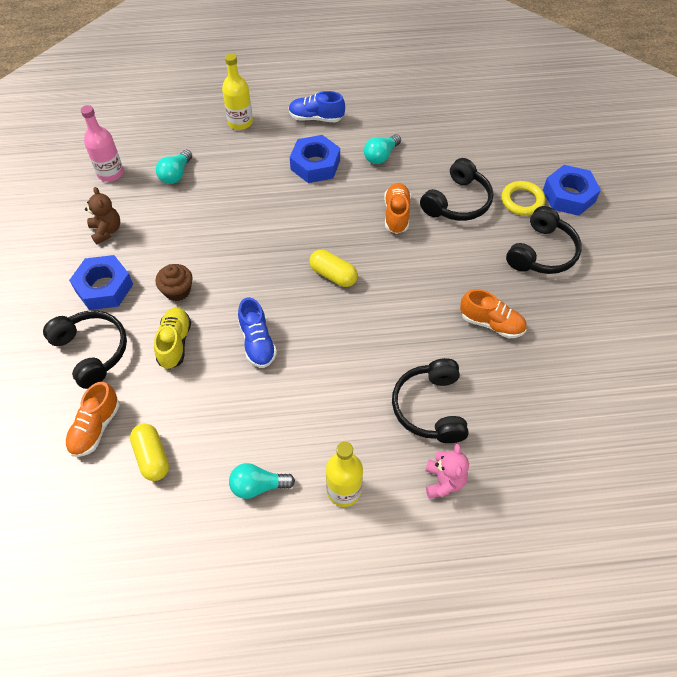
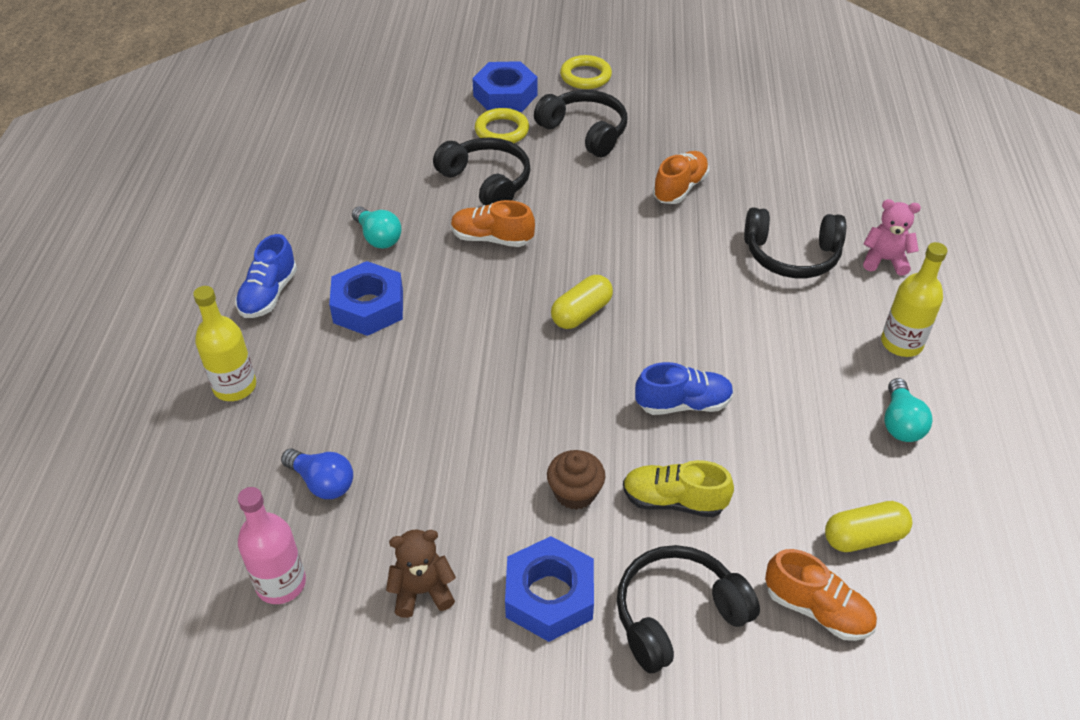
camera: 80 degrees left, 10 degrees down
turquoise light bulb [156,150,192,184] -> blue light bulb [281,448,353,499]
none -> yellow ring [560,55,612,89]

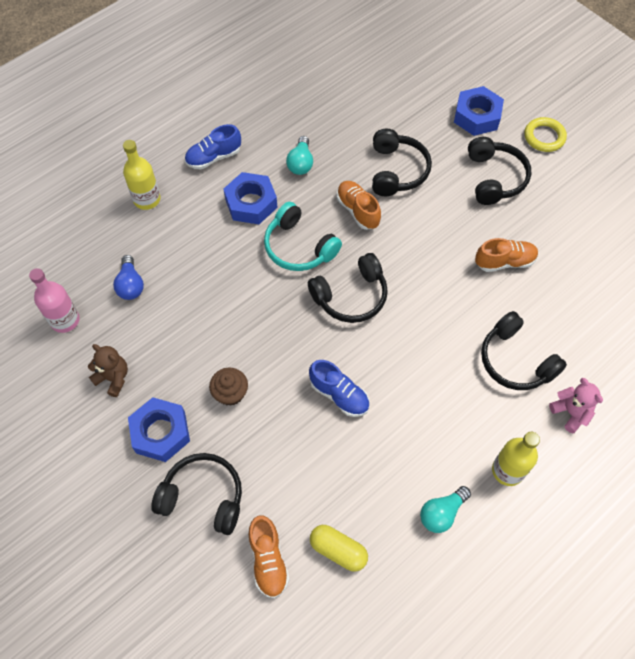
camera: 45 degrees right, 15 degrees up
yellow ring [475,108,529,143] -> none
yellow capsule [551,275,613,329] -> black headphones [308,253,388,323]
yellow shoe [623,460,734,517] -> none
none -> turquoise headphones [264,202,342,271]

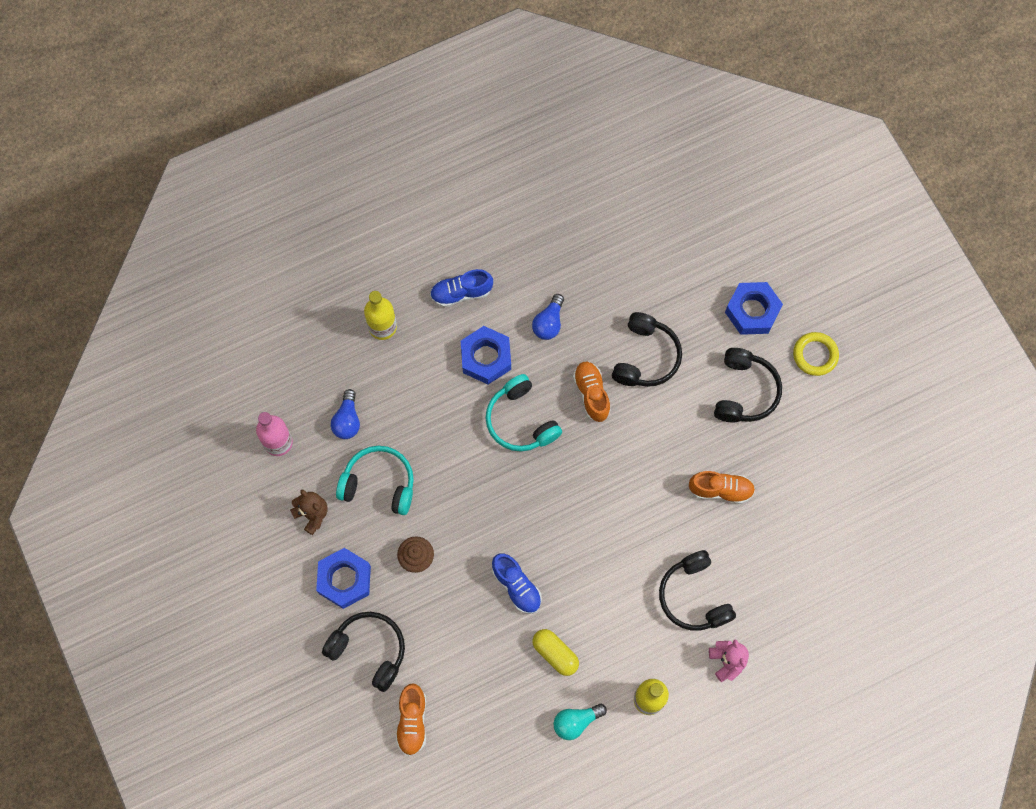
camera: 15 degrees right, 10 degrees up
turquoise light bulb [286,136,313,175] -> blue light bulb [532,294,564,340]
black headphones [308,253,388,323] -> none
yellow capsule [310,525,368,572] -> yellow capsule moved to [533,629,579,676]
none -> turquoise headphones [336,446,414,515]

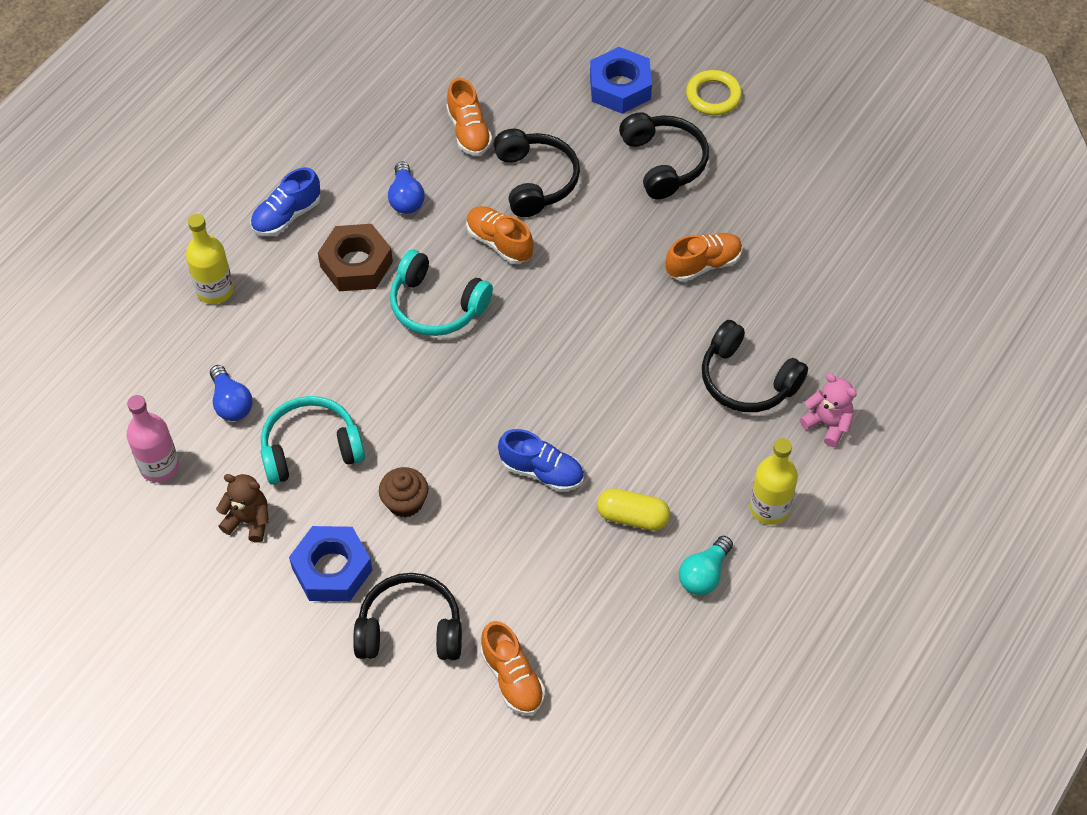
camera: 30 degrees left, 15 degrees down
blue nut [461,326,511,385] -> brown nut [318,224,393,291]
none -> orange shoe [446,78,492,156]

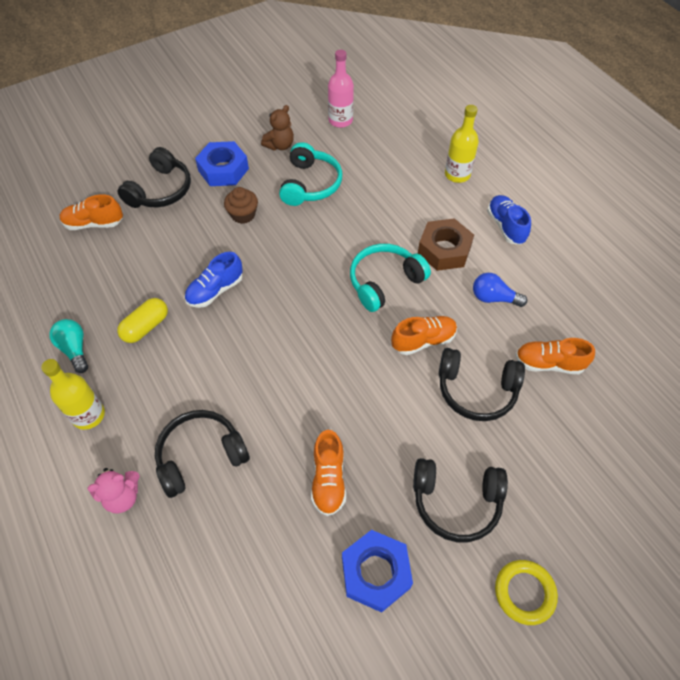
camera: 115 degrees right, 0 degrees up
blue light bulb [210,365,252,421] -> none
blue nut [590,47,652,114] -> blue nut moved to [342,530,413,613]

